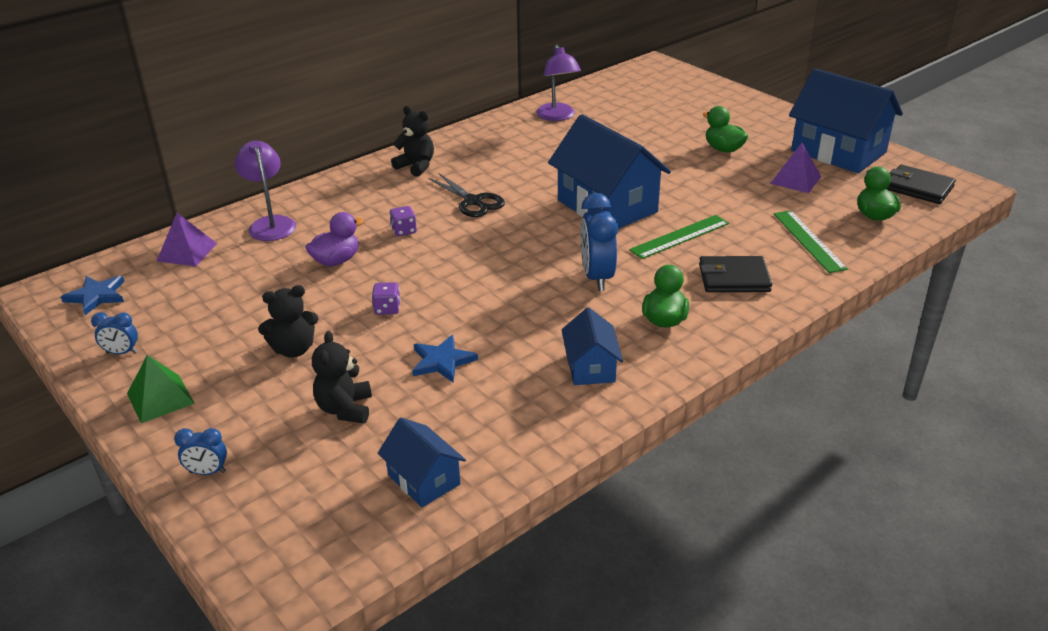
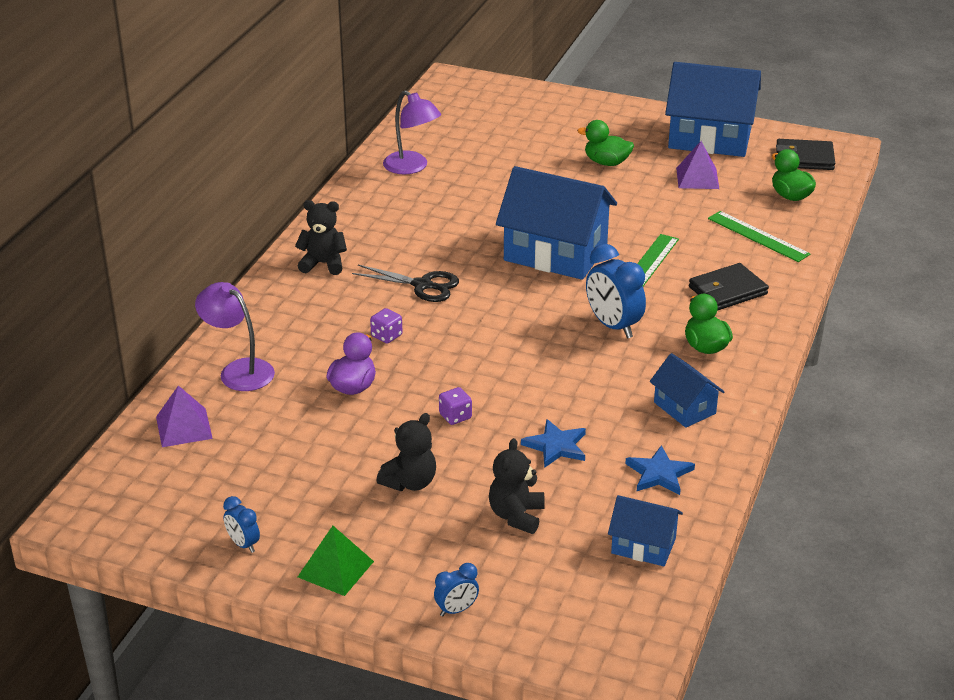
camera: 30 degrees left, 0 degrees up
blue star [61,276,125,315] -> blue star moved to [625,445,695,495]
blue clock [91,312,138,354] -> blue clock turned 75 degrees clockwise [223,496,260,553]
black teddy bear [312,331,372,424] -> black teddy bear turned 45 degrees clockwise [489,438,545,534]

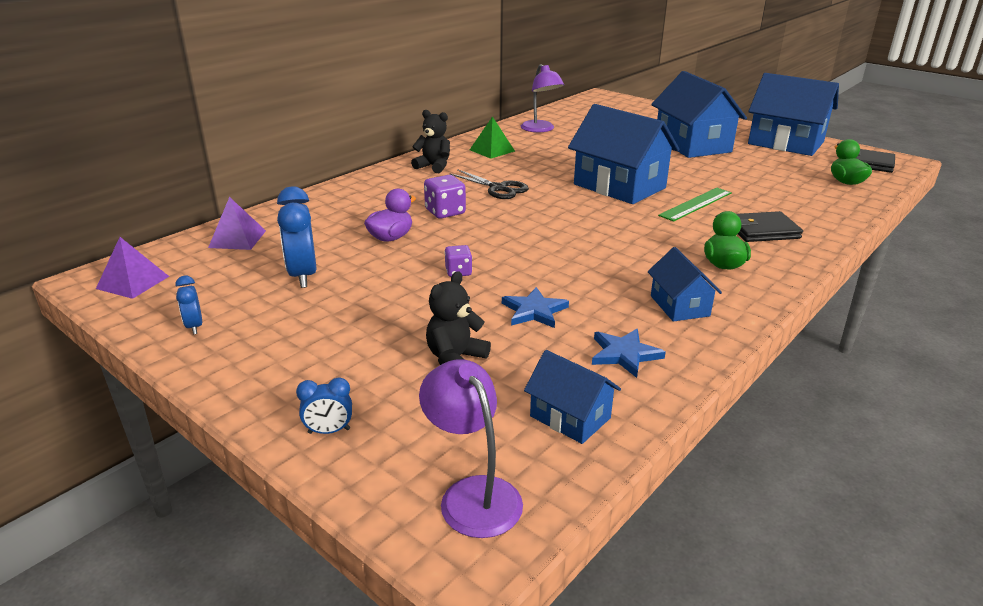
camera: 20 degrees right, 5 degrees down
purple lamp [195,282,275,391] -> purple lamp moved to [419,359,523,538]
green pyramid [298,526,374,596] -> green pyramid moved to [470,116,515,159]
purple dice [370,308,402,344] -> purple dice [424,175,466,219], size x1.58
black teddy bear [376,413,436,491] -> none
green duck [577,120,634,166] -> blue house [651,71,747,158]
blue clock [586,244,646,338] -> blue clock moved to [277,187,317,288]
purple pyramid [676,141,719,189] -> purple pyramid moved to [96,237,169,299]
green ruler [708,211,810,262] -> none

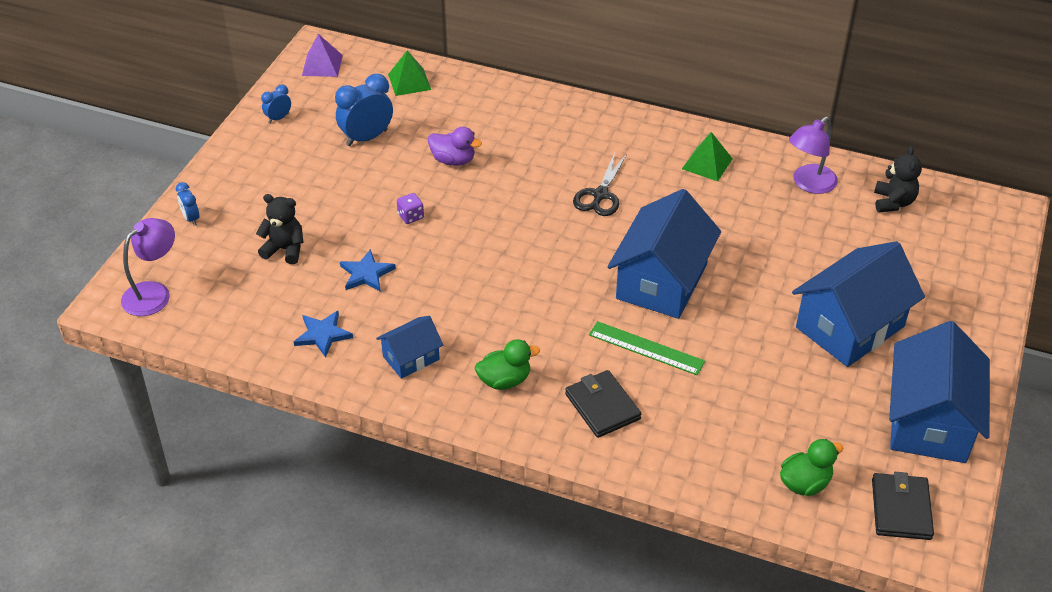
camera: 70 degrees right, 15 degrees up
purple pyramid [208,197,266,250] -> green pyramid [388,51,431,96]
black teddy bear [411,110,450,173] -> black teddy bear moved to [874,146,922,212]
purple dice [424,175,466,219] -> none
blue house [524,350,621,444] -> none

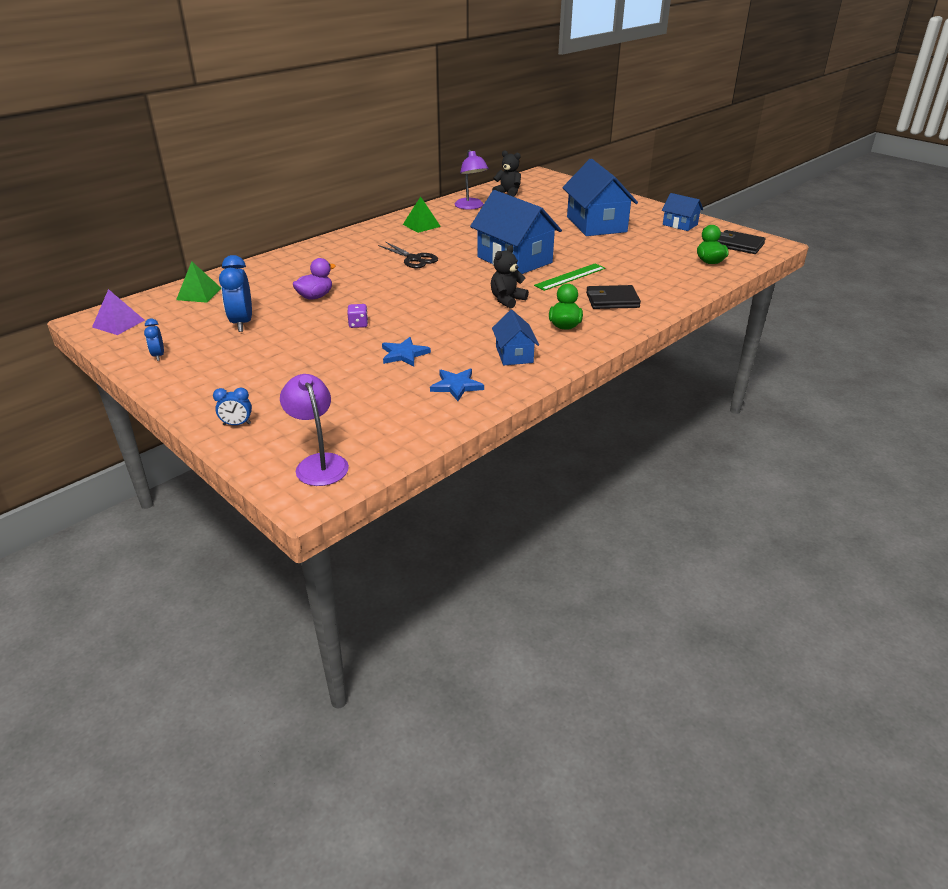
camera: 65 degrees left, 10 degrees down
black teddy bear [256,194,304,264] -> black teddy bear moved to [491,245,529,309]
blue house [889,321,990,463] -> blue house [662,193,703,231], size x0.51

